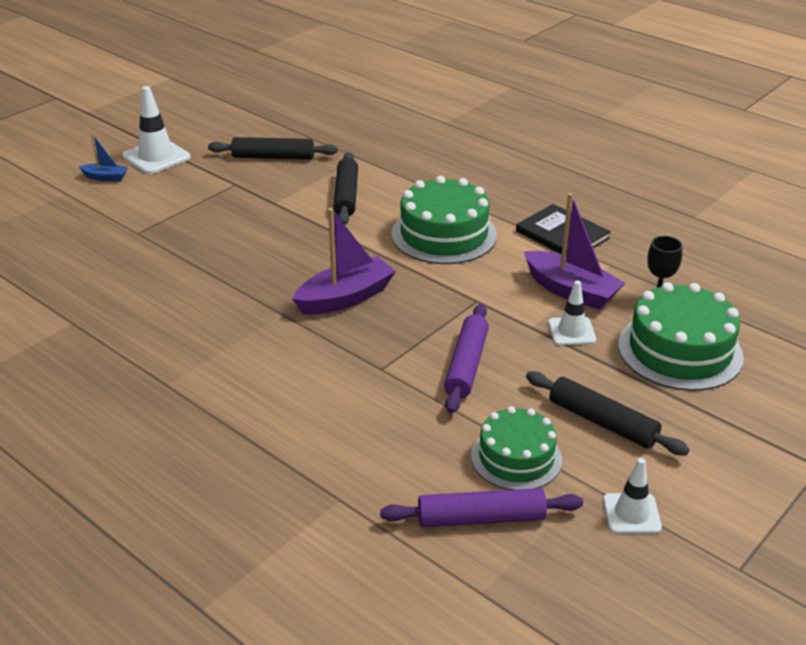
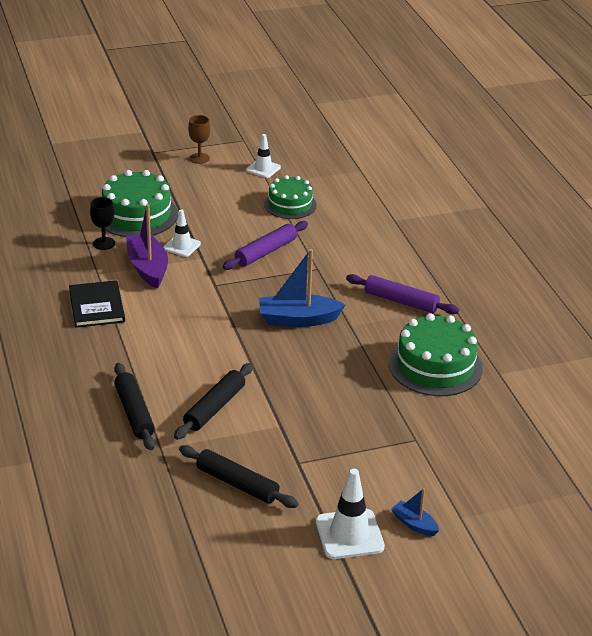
camera: 150 degrees left, 0 degrees up
purple boat [292,208,396,315] -> blue boat [259,249,345,327]
purple rolling pin [380,488,583,527] -> purple rolling pin moved to [346,274,459,314]
green cake [391,176,497,264] -> green cake moved to [389,313,482,396]
black rolling pin [526,371,690,455] -> black rolling pin moved to [114,363,155,450]
none -> brown goblet [188,115,210,164]

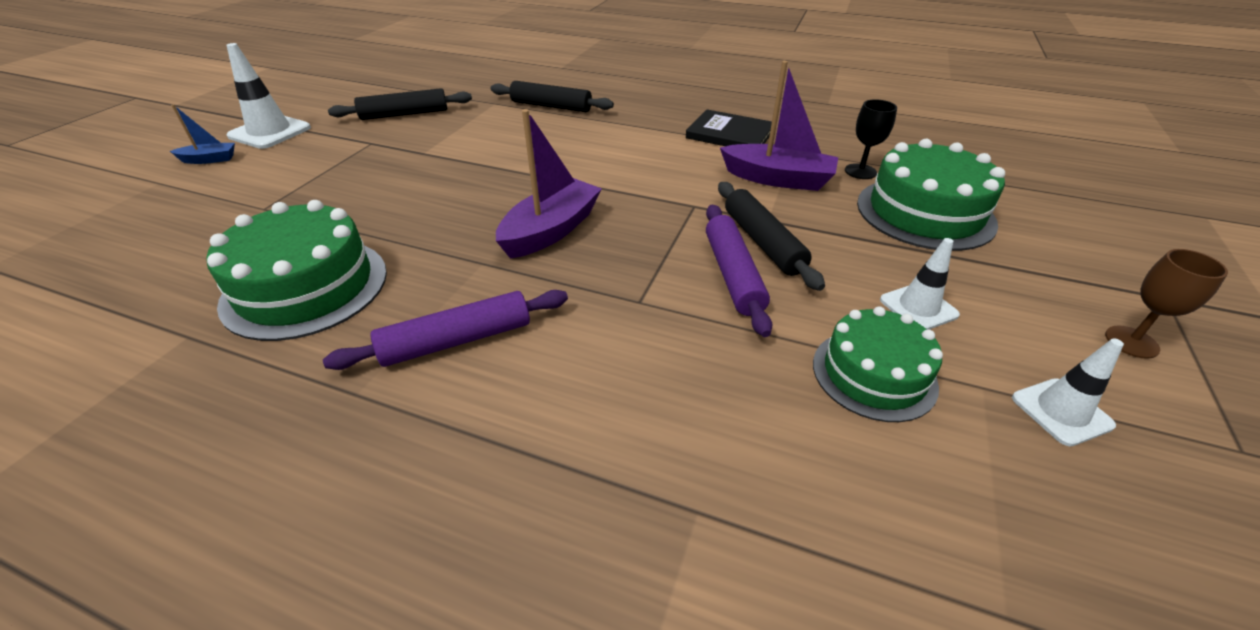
camera: 130 degrees right, 5 degrees up
white traffic cone [163,209,201,257] -> white traffic cone moved to [880,238,960,330]
black rolling pin [174,363,253,440] -> black rolling pin moved to [718,182,825,291]
blue boat [259,249,345,327] -> purple boat [496,109,602,259]

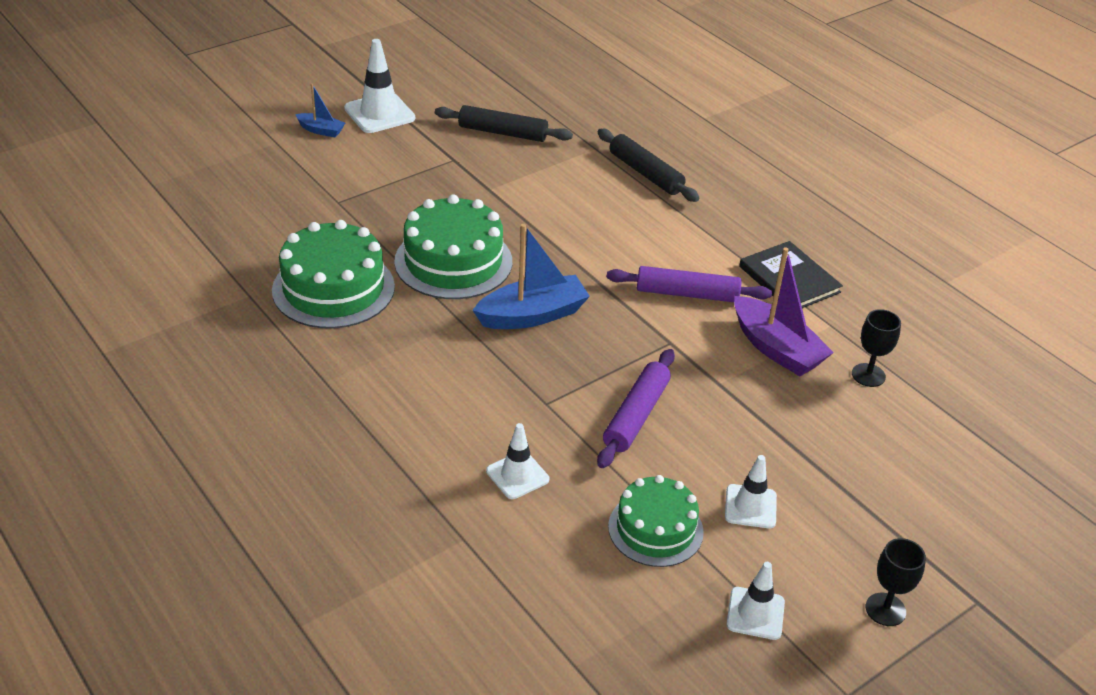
camera: 30 degrees right, 0 degrees up
purple rolling pin [323,290,568,370] -> purple rolling pin moved to [606,266,772,302]
purple boat [496,109,602,259] -> blue boat [473,224,590,329]
black rolling pin [718,182,825,291] -> none
green cake [857,139,1005,251] -> green cake moved to [394,194,512,299]
brown goblet [1105,249,1228,359] -> black goblet [866,538,926,626]
none -> white traffic cone [486,423,549,499]

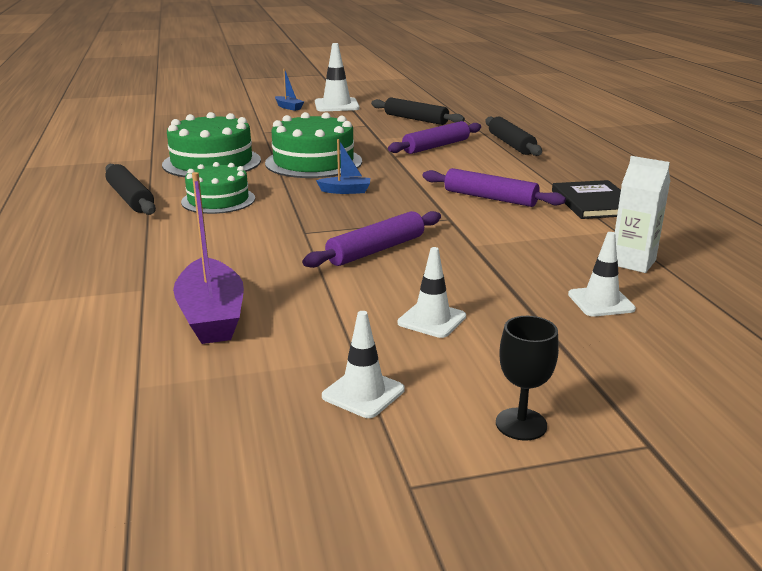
camera: 25 degrees right, 15 degrees down
blue boat [473,224,590,329] -> blue boat [316,139,370,194], size x0.53
white traffic cone [486,423,549,499] -> white traffic cone moved to [568,232,636,316]
green cake [608,475,704,567] -> green cake moved to [181,162,255,214]
purple boat [734,247,834,376] -> purple boat moved to [173,172,244,344]
black goblet [852,309,901,387] -> white carton [615,156,670,273]
none -> black rolling pin [105,164,156,215]
none -> purple rolling pin [388,121,481,154]

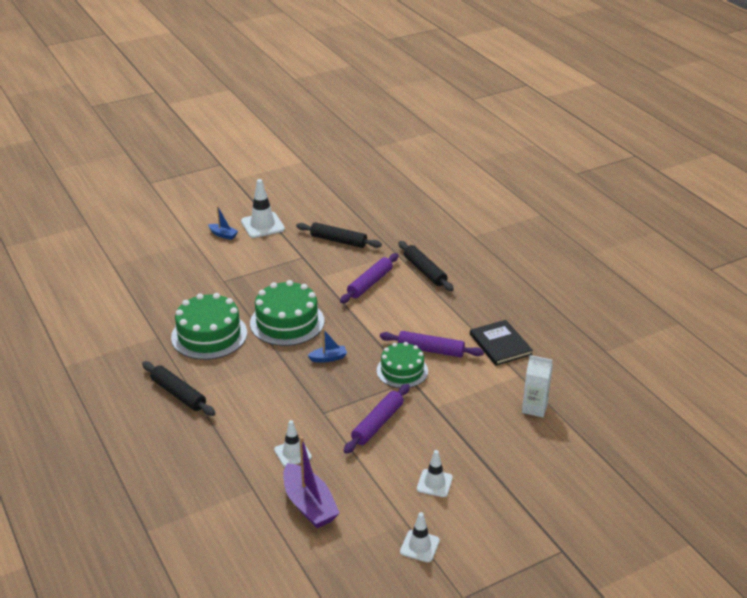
camera: 15 degrees left, 10 degrees up
green cake [181,162,255,214] -> green cake moved to [377,342,428,388]
black goblet [496,316,559,441] -> none
white traffic cone [568,232,636,316] -> white traffic cone moved to [274,420,312,467]

